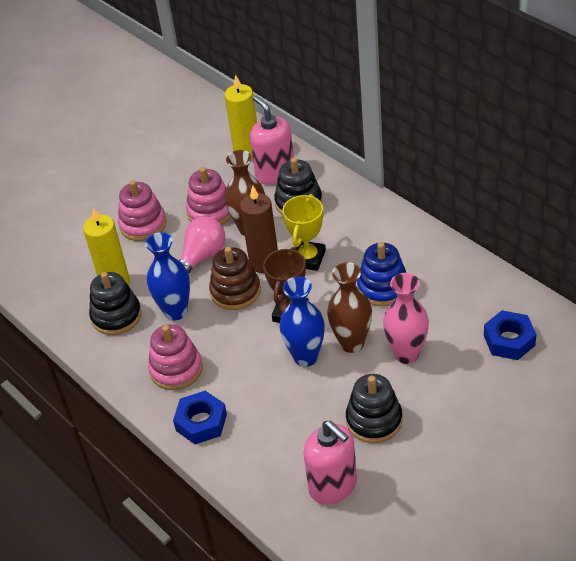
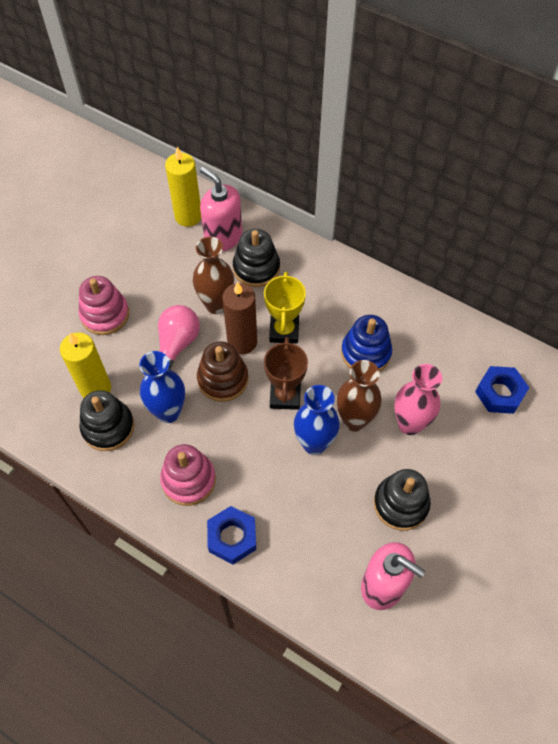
camera: 20 degrees left, 15 degrees up
pink stacking toy [186,167,231,225] -> none

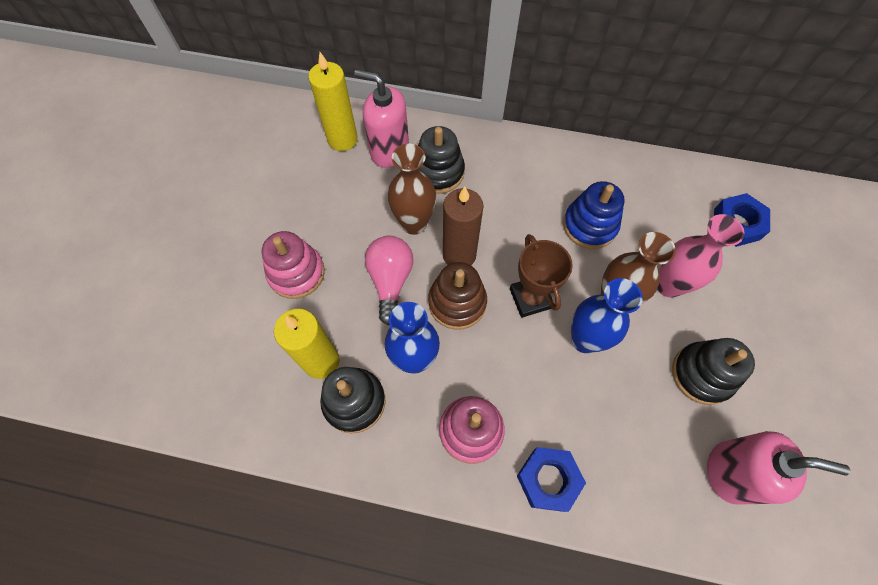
camera: 20 degrees left, 5 degrees up
yellow trophy [264,272,306,344] -> none

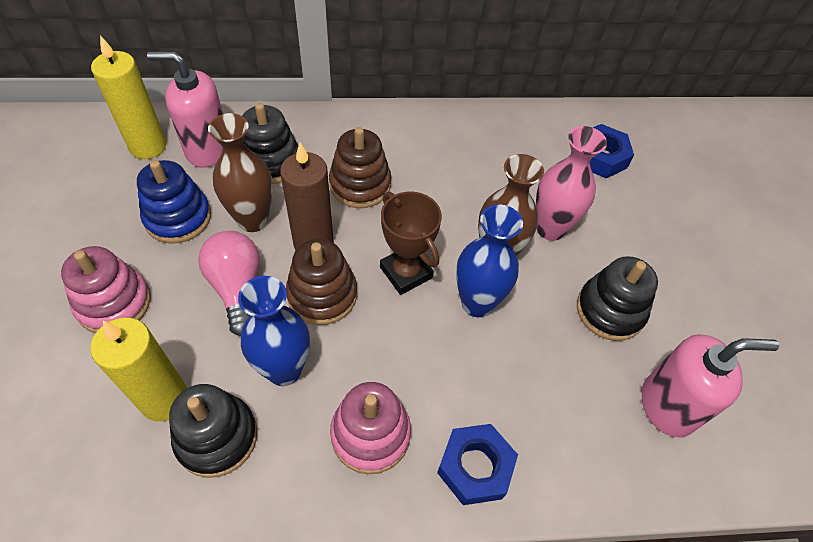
camera: 20 degrees left, 10 degrees down
blue stacking toy [563,181,625,249] -> blue stacking toy moved to [137,160,211,244]
none -> brown stacking toy [329,127,391,208]

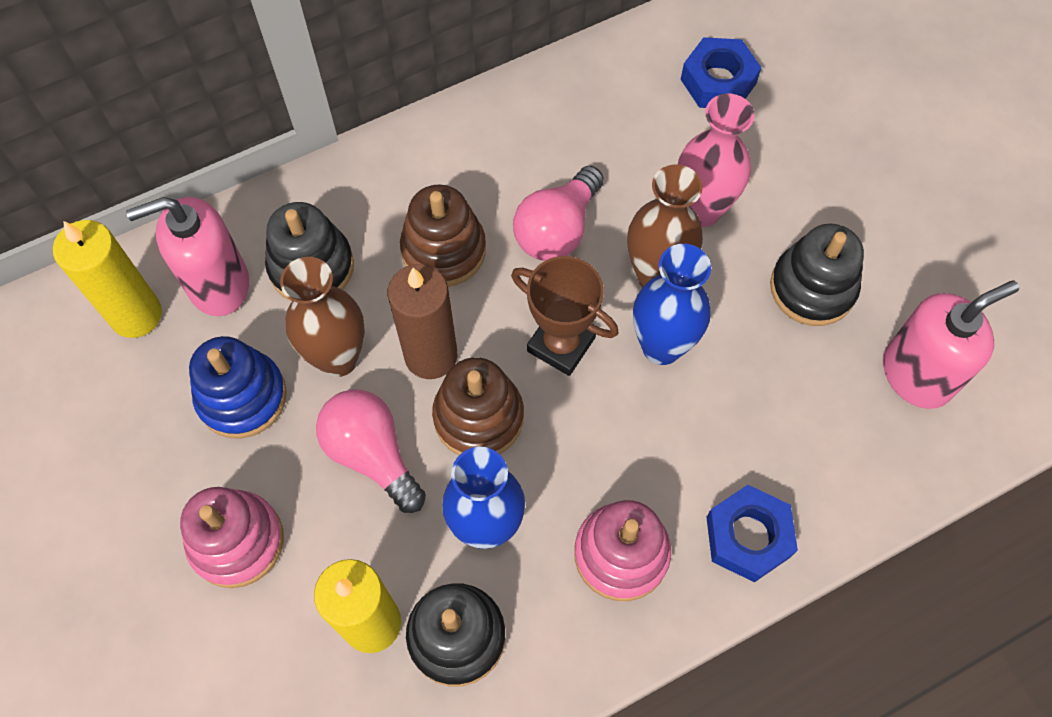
camera: 20 degrees left, 10 degrees up
none -> pink light bulb [513,166,604,261]

